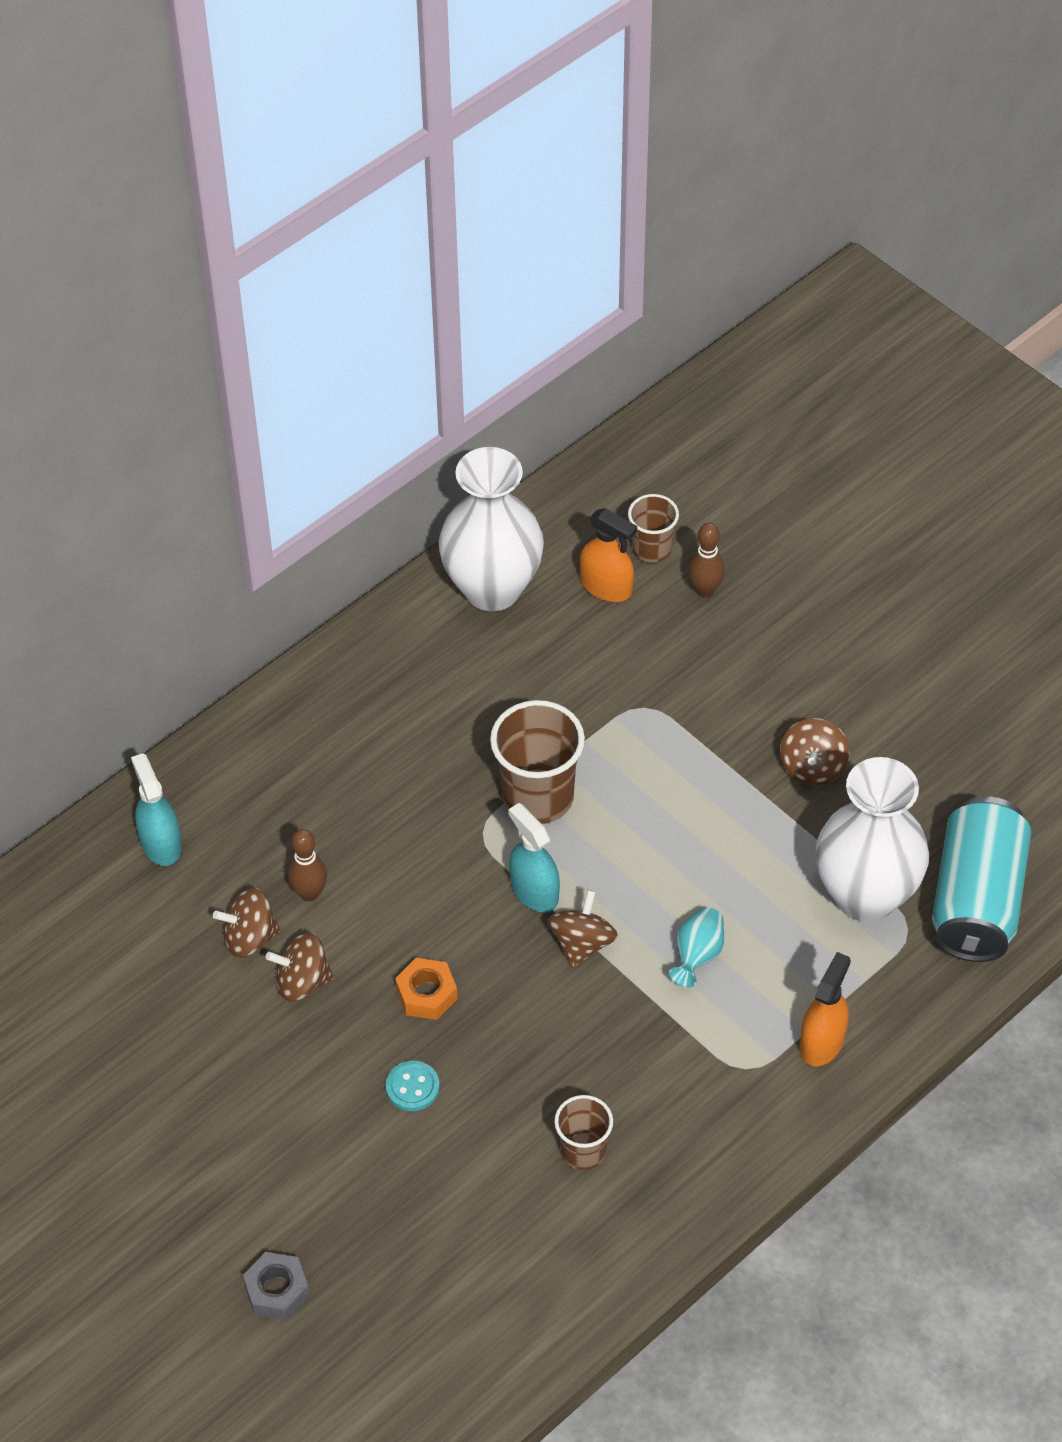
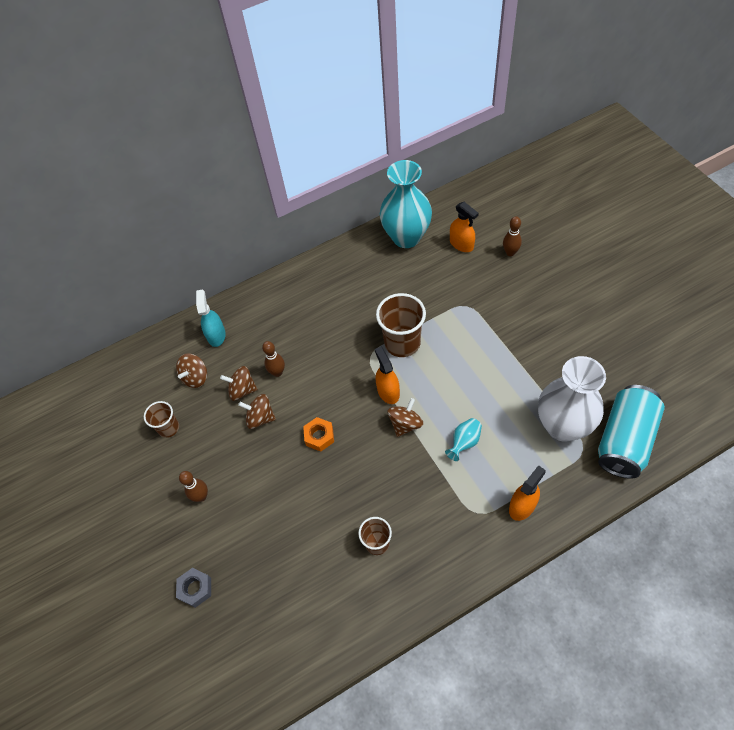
camera: 20 degrees right, 5 degrees up
turquoise button [386,1061,440,1111] -> none
white vase [439,447,544,611] -> turquoise vase [380,160,432,248]
turquoise spray bottle [508,803,560,912] -> orange spray bottle [375,347,400,404]
brown cup [628,494,679,563] -> brown cup moved to [144,401,179,438]
brown spinning top [780,718,850,785] -> brown spinning top moved to [176,354,207,388]
none -> brown bowling pin [179,471,208,502]

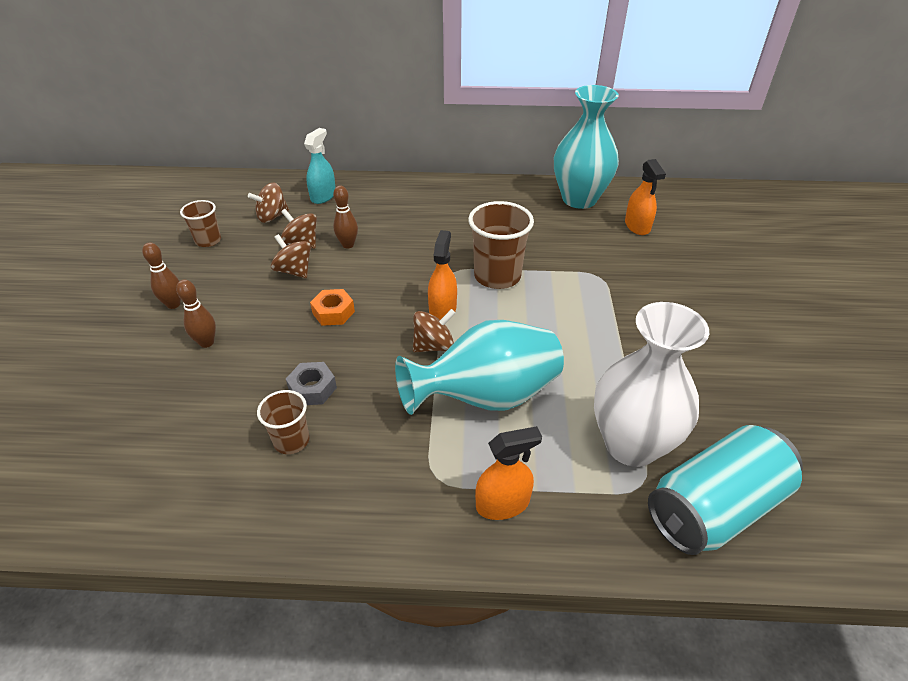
camera: 25 degrees right, 15 degrees down
grey nut [176,568,211,608] -> grey nut moved to [286,362,337,405]
turquoise vase [445,418,482,461] -> turquoise vase [395,320,564,415], size x2.35
brown bowling pin [503,216,522,256] -> brown bowling pin moved to [176,280,216,348]

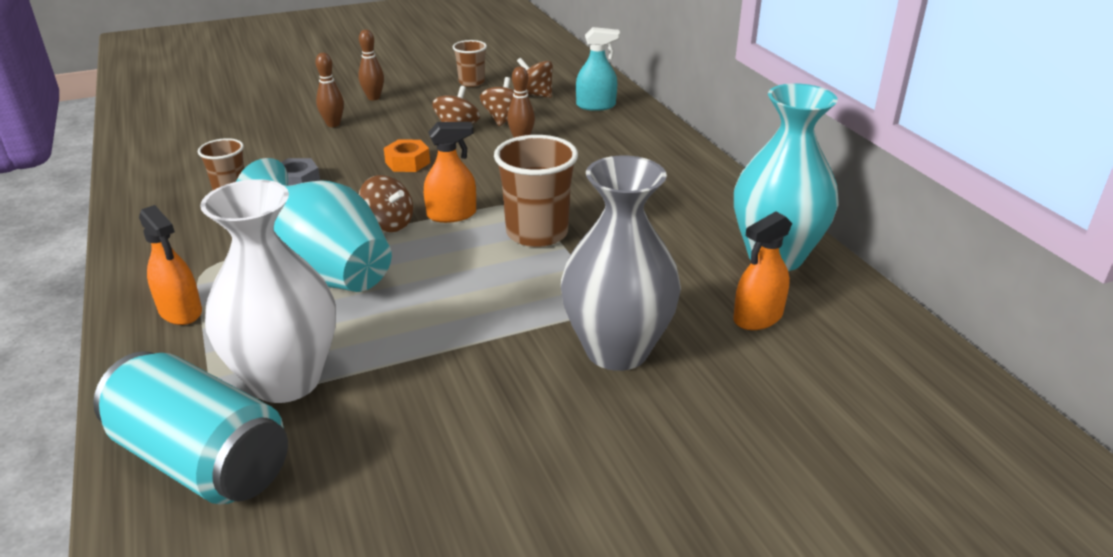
camera: 65 degrees right, 10 degrees down
none -> grey vase [561,156,681,371]

